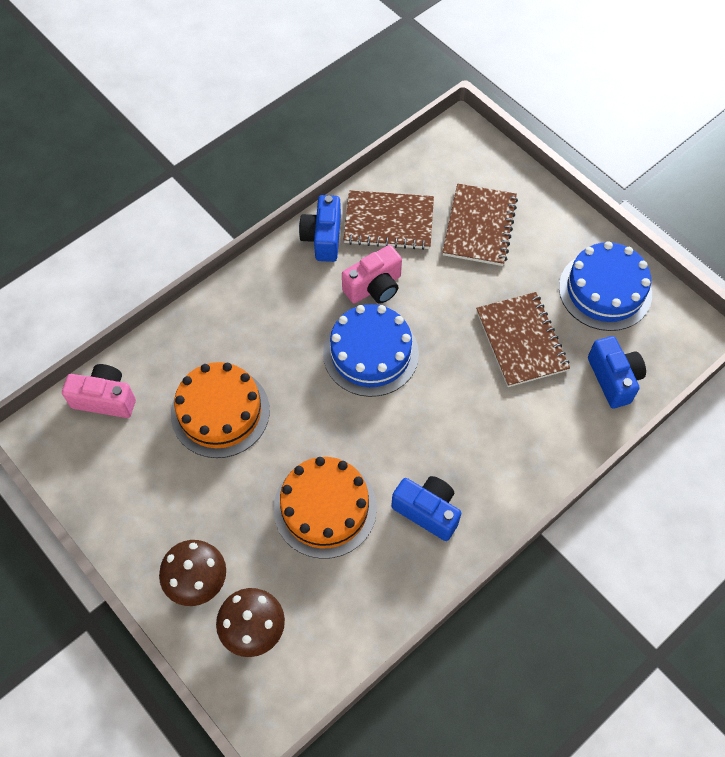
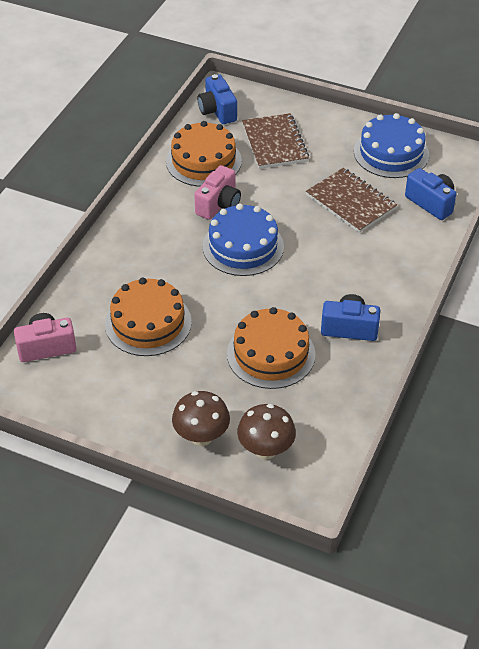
camera: 25 degrees left, 15 degrees down
blue camera [299,195,341,262] -> blue camera moved to [198,74,237,124]
brown notebook [343,190,434,250] -> orange cake [166,121,242,187]

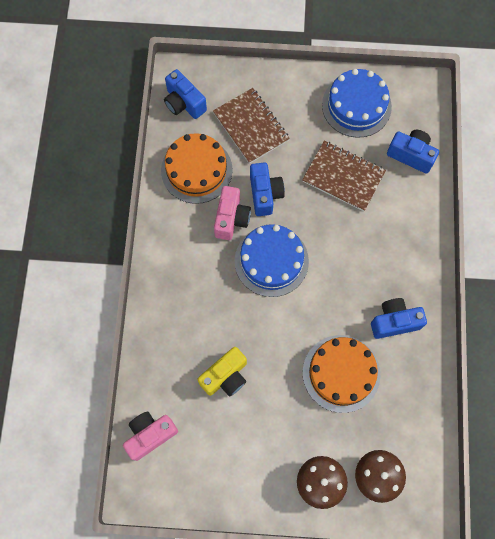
camera: 20 degrees left, 25 degrees up
orange cake [105,278,192,356] -> yellow camera [197,347,247,396]
none -> blue camera [250,162,285,216]

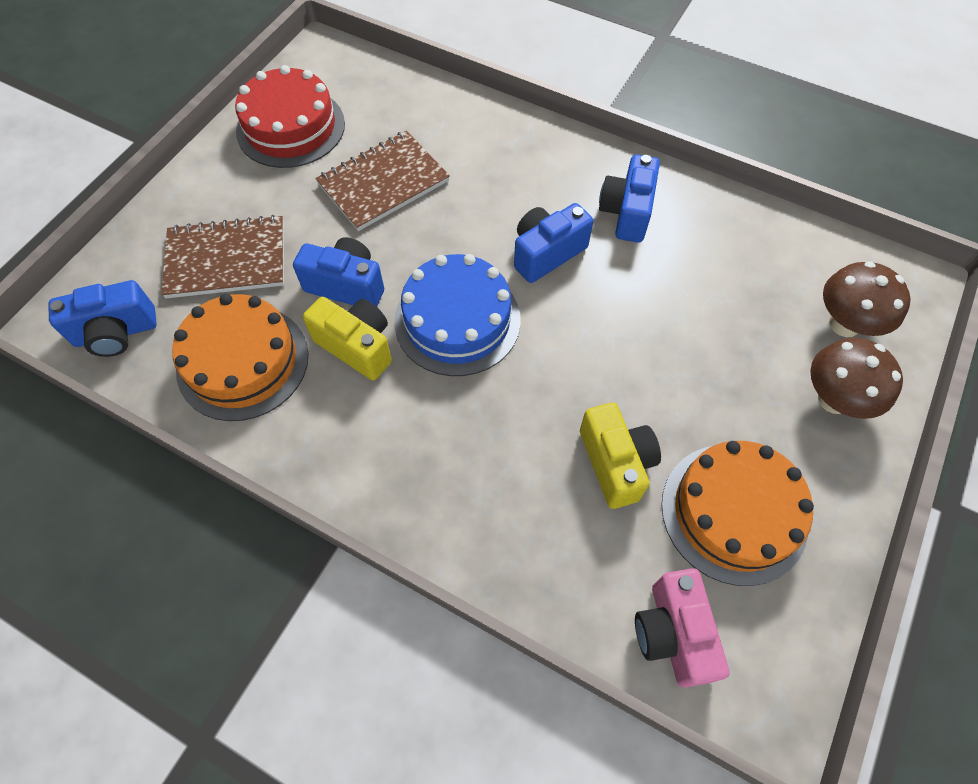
camera: 65 degrees left, 10 degrees down
pink camera [214,186,251,240] -> yellow camera [303,297,392,380]
orange cake [303,335,380,413] -> orange cake moved to [662,441,814,586]
blue cake [322,69,392,138] -> red cake [235,65,345,168]
blue camera [387,130,439,174] -> blue camera moved to [514,203,593,283]

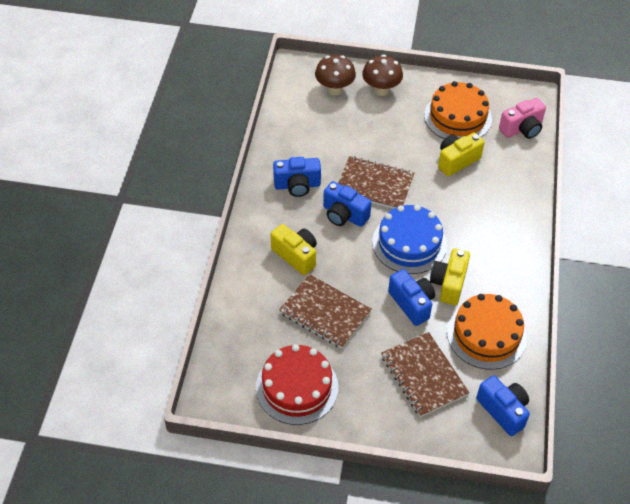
camera: 110 degrees left, 10 degrees down
blue camera [293,237,384,307] -> blue camera turned 150 degrees clockwise [388,269,435,326]
none -> yellow camera [271,224,317,275]
none -> brown notebook [338,156,414,209]

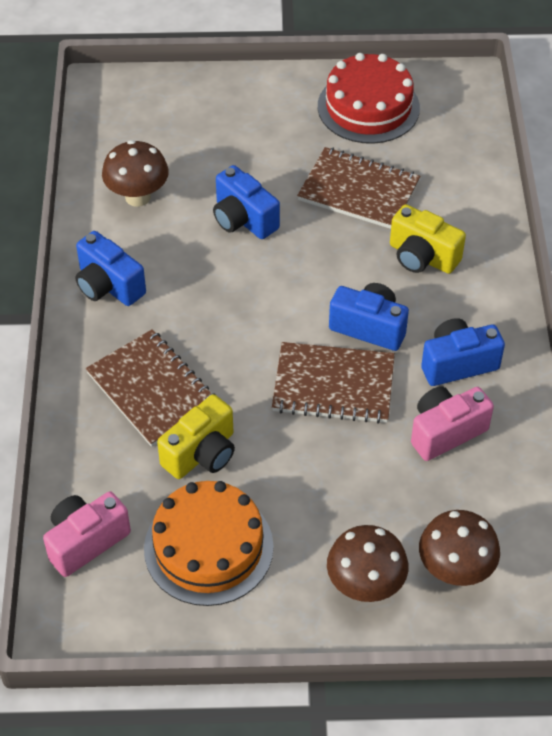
camera: 170 degrees right, 0 degrees up
blue cake [372,205,447,274] -> none
brown notebook [381,332,469,417] -> brown notebook moved to [86,329,215,447]
yellow camera [430,249,470,305] -> none
orange cake [447,294,527,370] -> brown mushroom [102,140,169,207]
blue camera [476,375,530,436] -> blue camera moved to [75,231,146,306]
none -> pink camera [411,386,494,461]

